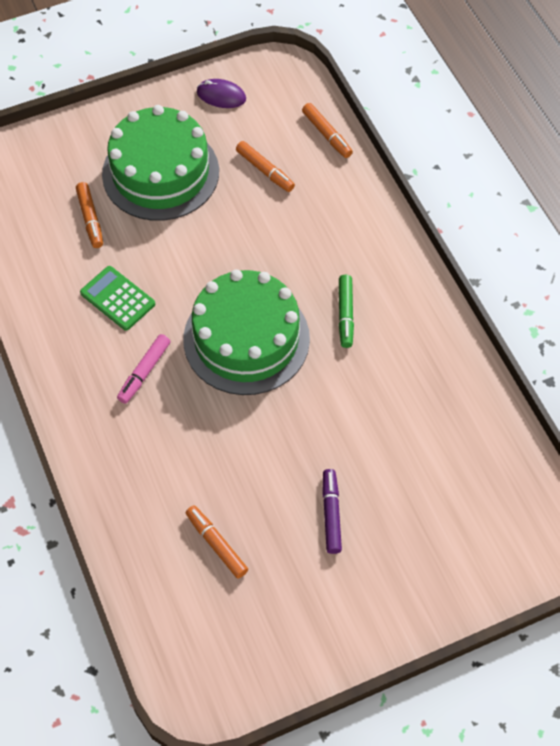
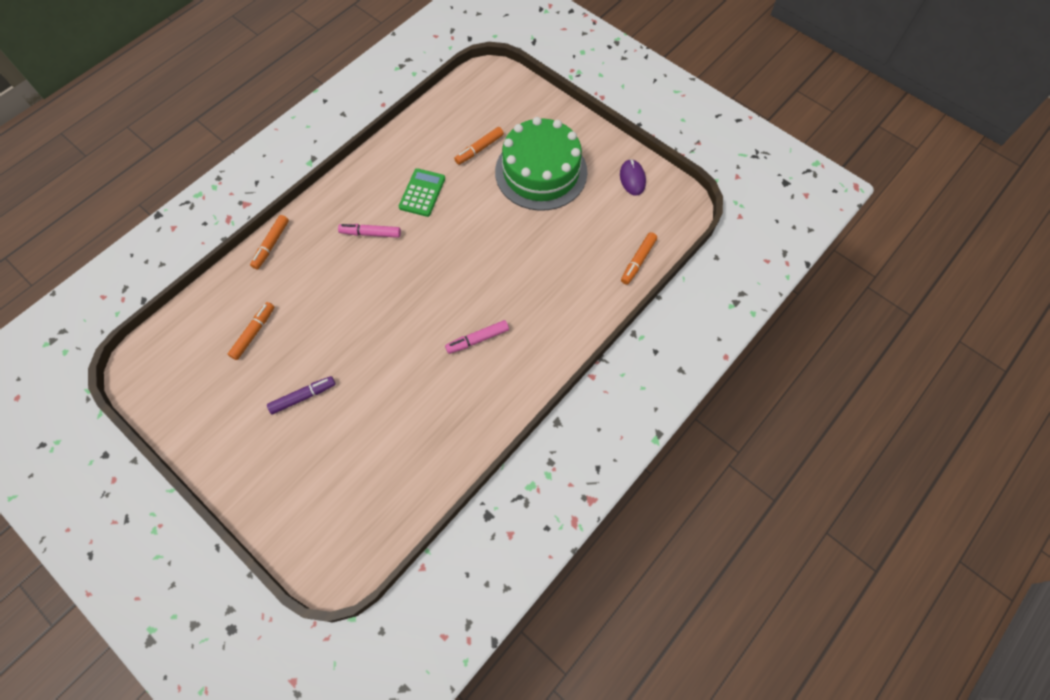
camera: 65 degrees right, 5 degrees up
green cake [183,269,310,395] -> none
orange marker [236,141,295,192] -> orange marker moved to [250,215,289,269]
green marker [339,275,354,348] -> pink marker [445,320,509,354]

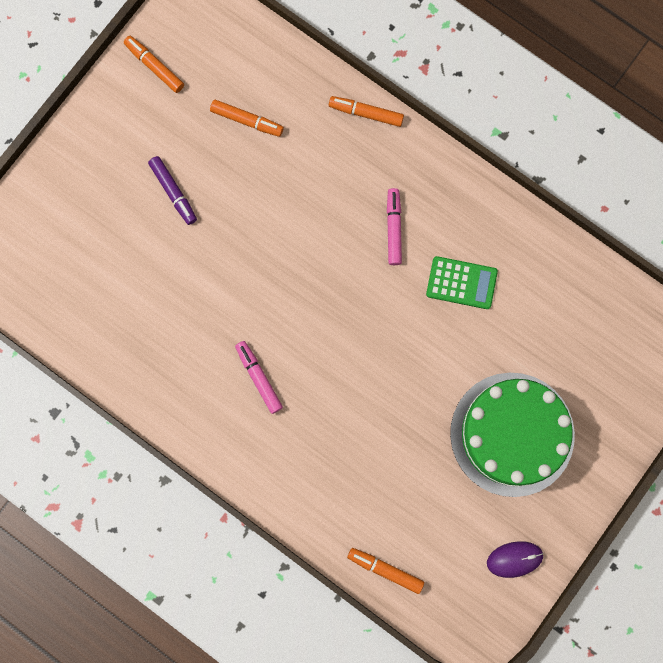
camera: 85 degrees right, 15 degrees up
orange marker [454,127,504,165] -> orange marker moved to [124,36,184,93]

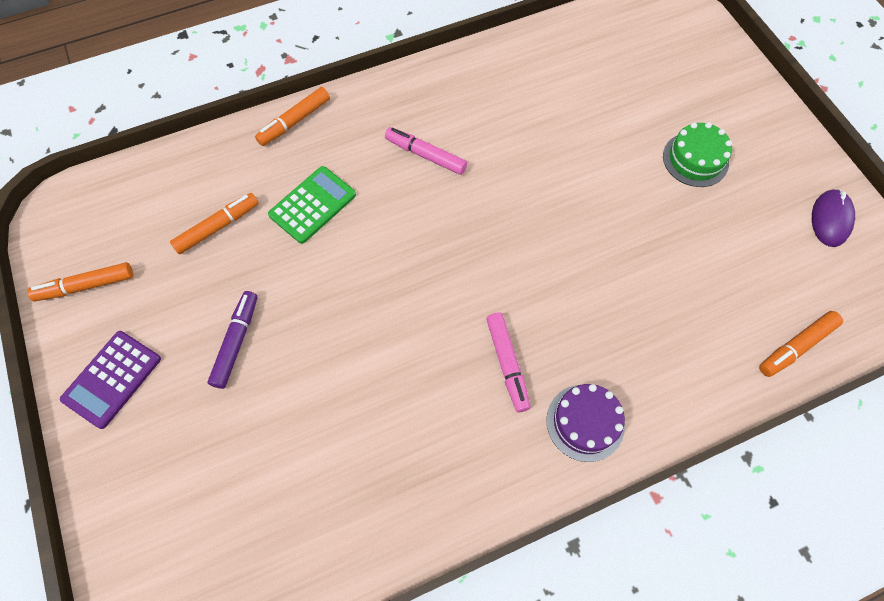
camera: 60 degrees left, 15 degrees down
purple marker [148,156,197,225] -> purple marker turned 75 degrees counterclockwise [208,291,257,389]
pink marker [235,341,283,414] -> pink marker turned 105 degrees counterclockwise [486,312,531,412]
green calculator [426,256,498,309] -> green calculator moved to [268,166,356,244]
green cake [450,373,575,497] -> green cake [663,122,732,187], size x0.47
none -> purple calculator [60,331,161,429]
none -> purple cake [546,384,625,462]

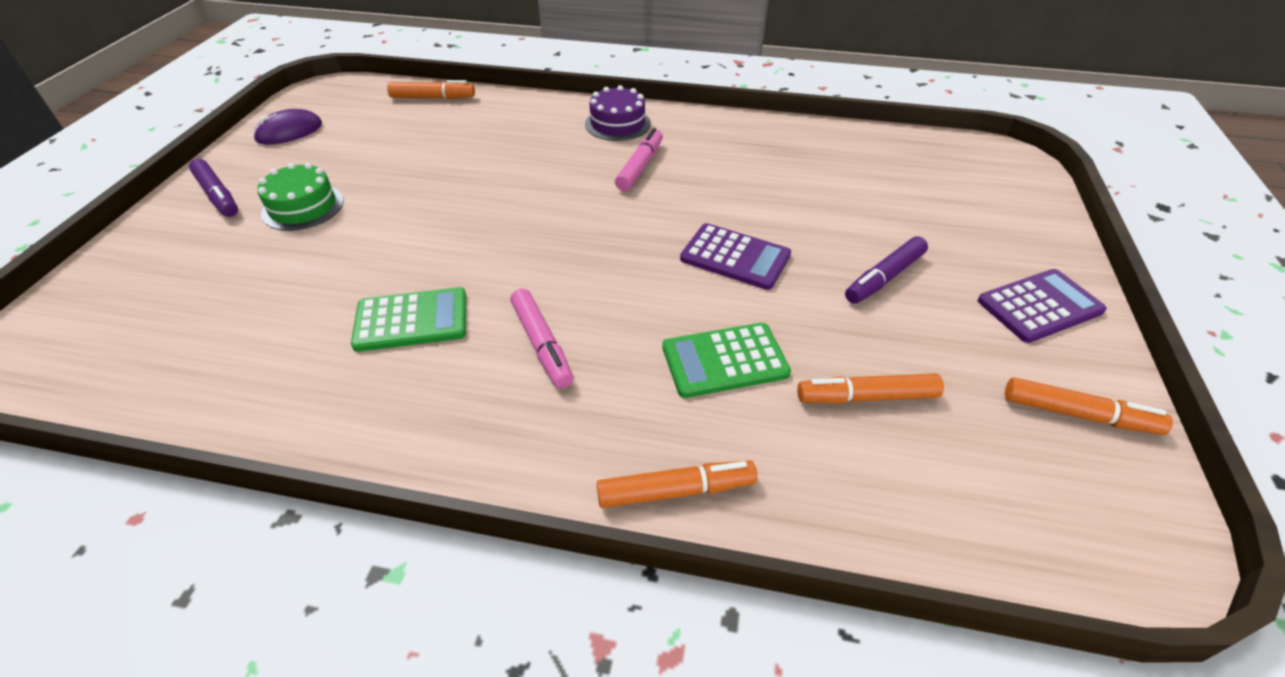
camera: 145 degrees left, 20 degrees down
none -> purple marker [189,159,238,217]
none -> green calculator [351,287,466,352]
none -> purple calculator [680,223,791,290]

